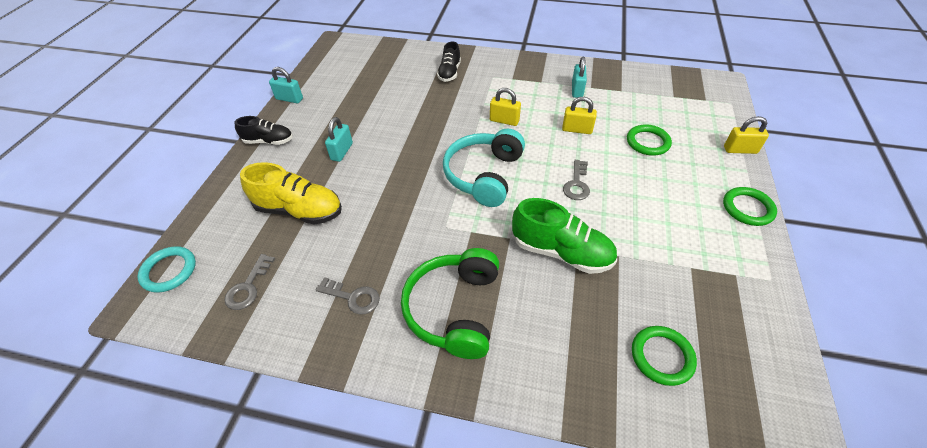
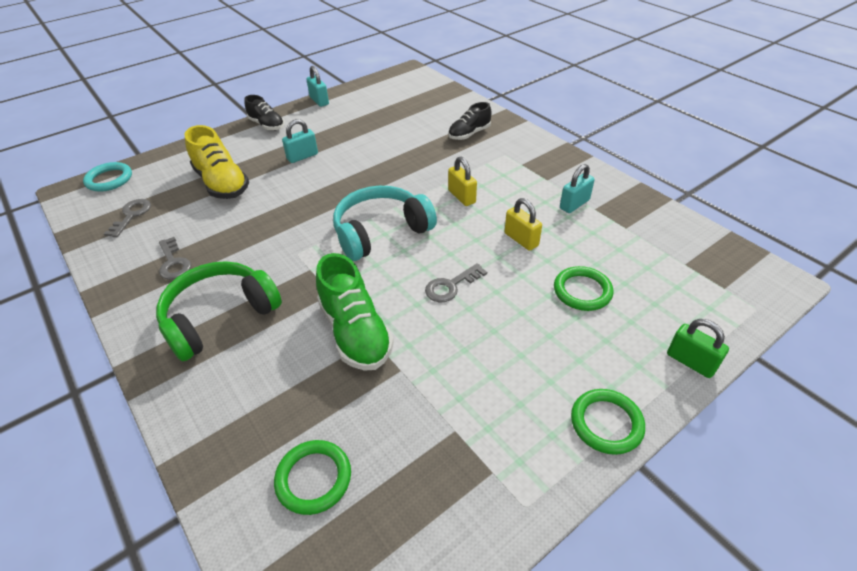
camera: 40 degrees right, 5 degrees down
grey key [224,254,275,310] -> grey key turned 135 degrees clockwise [104,199,151,237]
yellow padlock [724,116,769,154] -> green padlock [667,319,729,378]

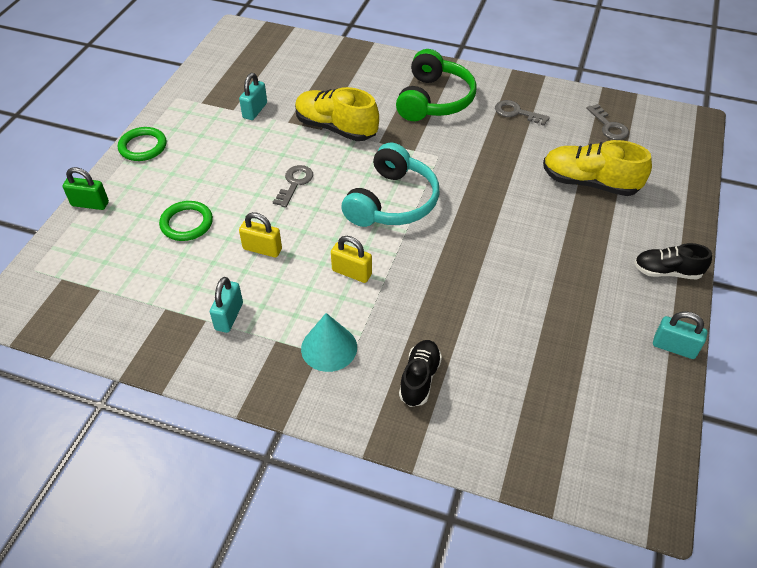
camera: 145 degrees right, 5 degrees up
turquoise ring [83,162,132,192] -> none
green ring [274,440,351,515] -> none
turquoise padlock [282,119,318,163] -> turquoise padlock moved to [239,73,267,120]
green shoe [316,253,394,371] -> yellow shoe [295,87,379,141]
none -> turquoise cone [301,313,357,372]

